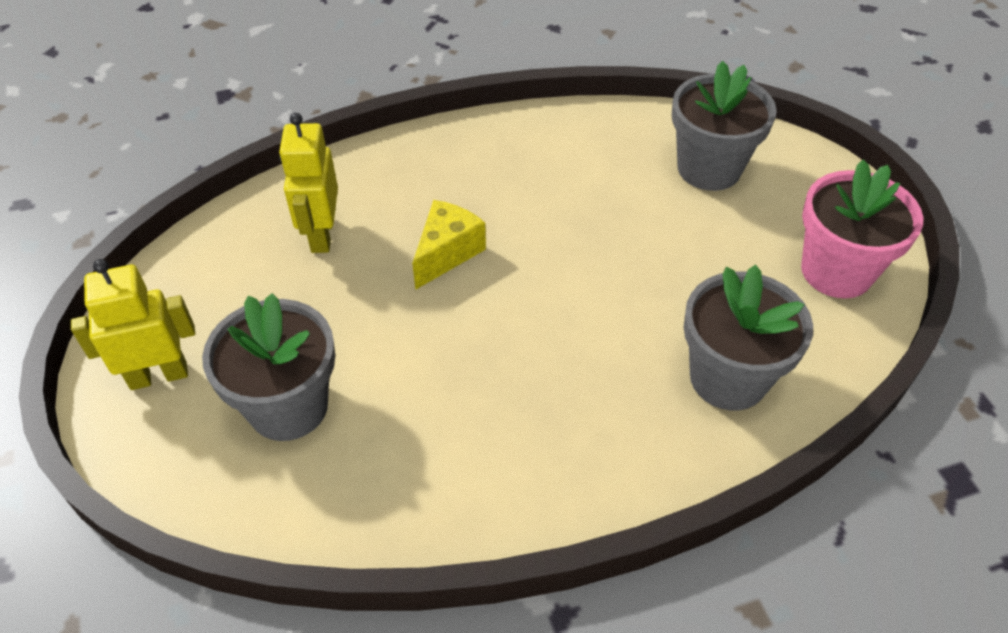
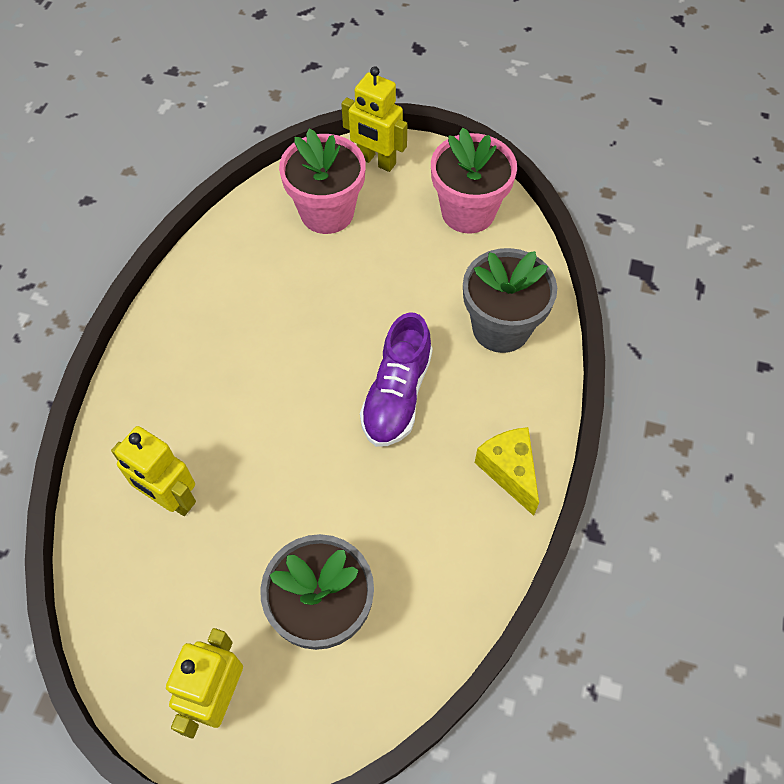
camera: 55 degrees left, 10 degrees up
yellow cheese [412,200,486,290] -> yellow cheese moved to [475,427,539,516]
grey flower pot [672,61,777,191] -> pink flower pot [279,128,366,234]
none -> yellow robot [341,66,407,172]
none -> purple shoe [360,313,433,447]

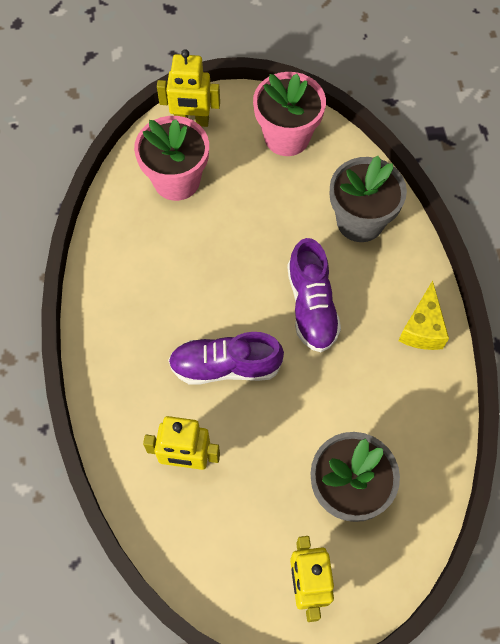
camera: 25 degrees left, 5 degrees up
yellow cheese [475,427,539,516] -> yellow cheese turned 120 degrees counterclockwise [398,281,449,350]
none -> purple shoe [168,332,284,385]

